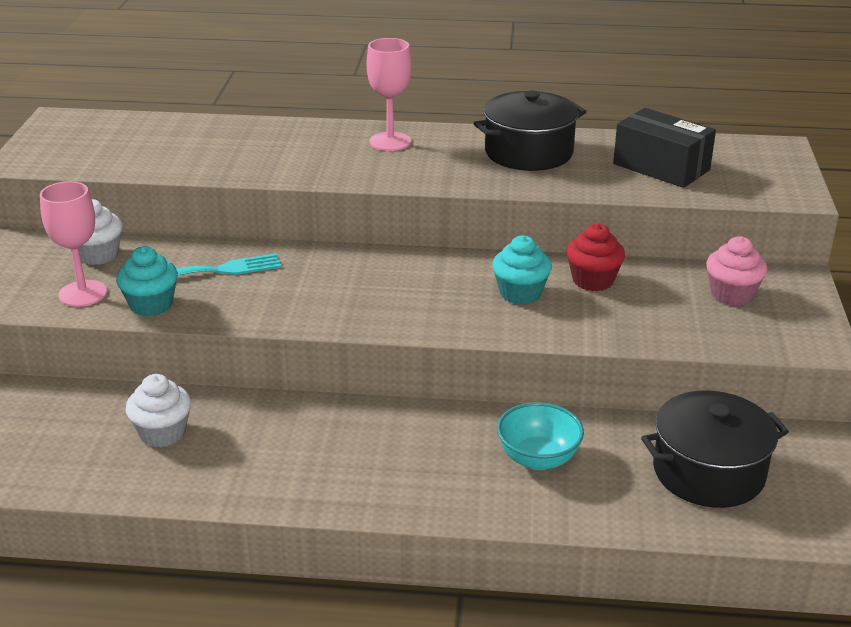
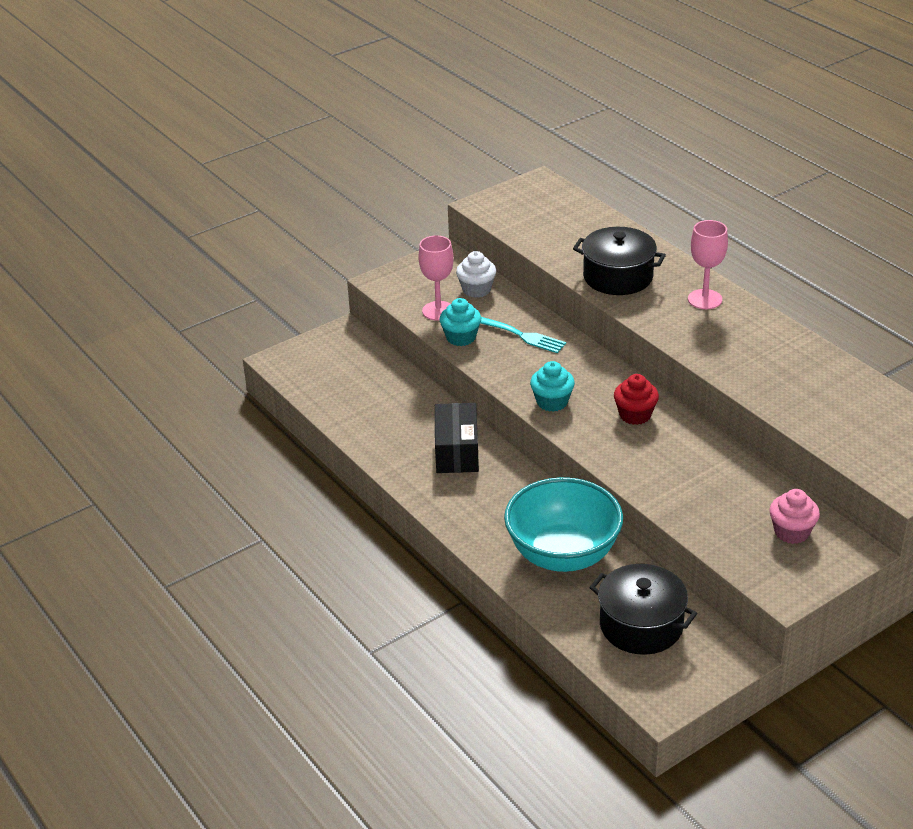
camera: 50 degrees right, 5 degrees up
white cupcake [126,374,191,448] -> none
black pot [474,90,587,171] -> black pot moved to [573,227,666,295]
turquoise cupcake [492,236,552,305] -> turquoise cupcake moved to [530,361,575,412]
turquoise bowl [497,402,584,470] -> turquoise bowl [504,477,623,572], size x1.88
red cupcake [566,223,625,291] -> red cupcake moved to [614,374,659,425]
black box [613,108,716,188] -> black box moved to [435,403,479,473]

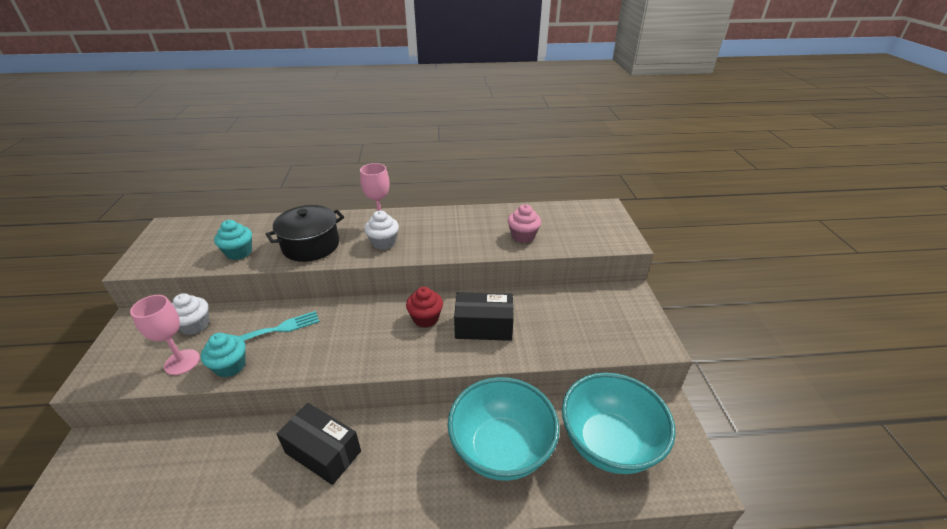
camera: 60 degrees left, 0 degrees up
turquoise cupcake [530,361,575,412] -> turquoise cupcake moved to [214,220,252,260]
black pot [589,564,697,655] -> turquoise bowl [562,372,676,474]
pink cupcake [769,489,820,544] -> pink cupcake moved to [508,204,541,243]
none -> white cupcake [364,210,399,250]
none -> black box [454,292,514,341]

